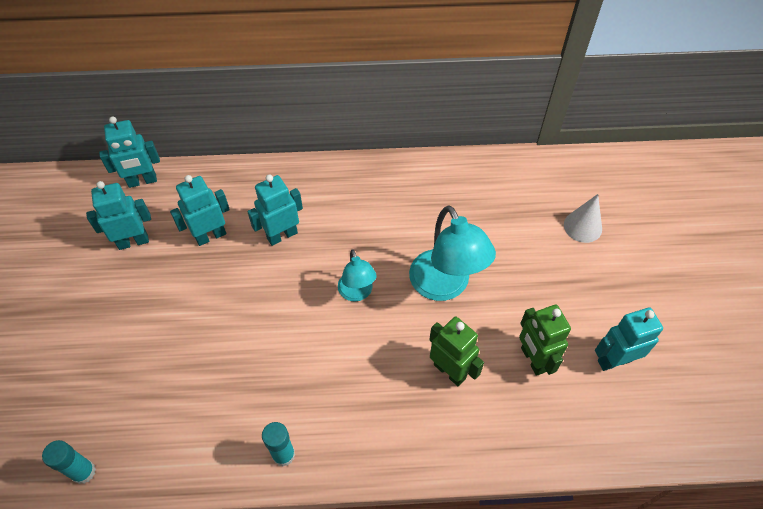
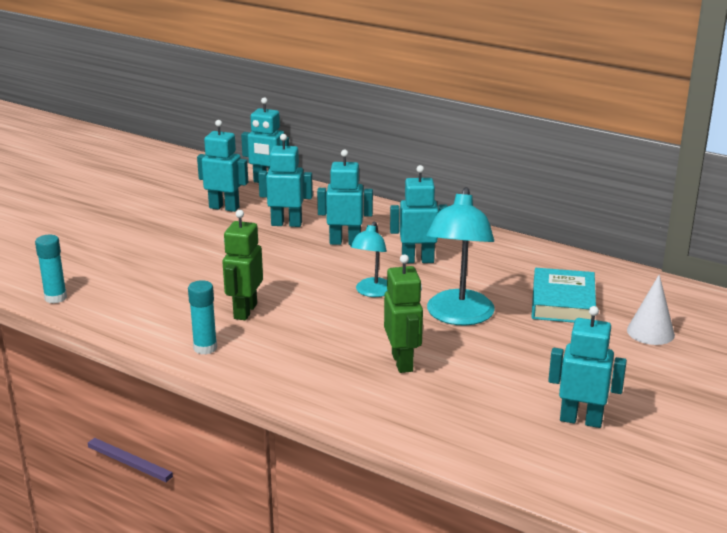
camera: 35 degrees right, 30 degrees down
green robot [519,305,571,376] -> green robot moved to [222,210,263,320]
none -> turquoise robot [390,165,448,263]
none -> turquoise book [532,268,596,323]

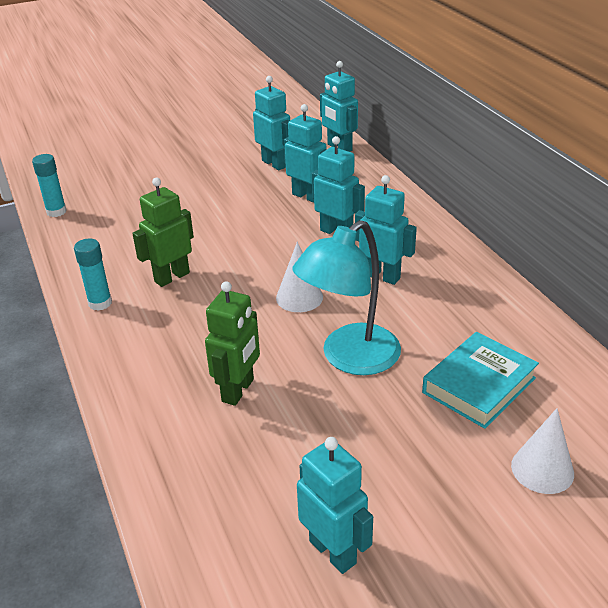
camera: 35 degrees right, 10 degrees up
turquoise lamp [350,222,387,297] -> white cone [276,242,323,312]

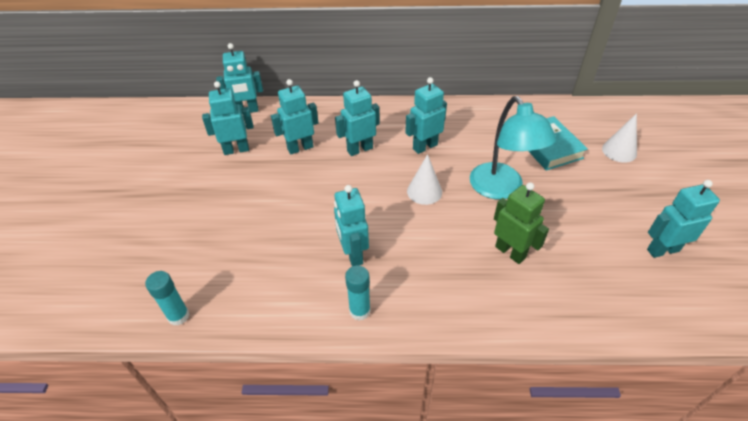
camera: 65 degrees left, 10 degrees up
green robot [132,178,194,287] -> turquoise robot [334,185,369,266]

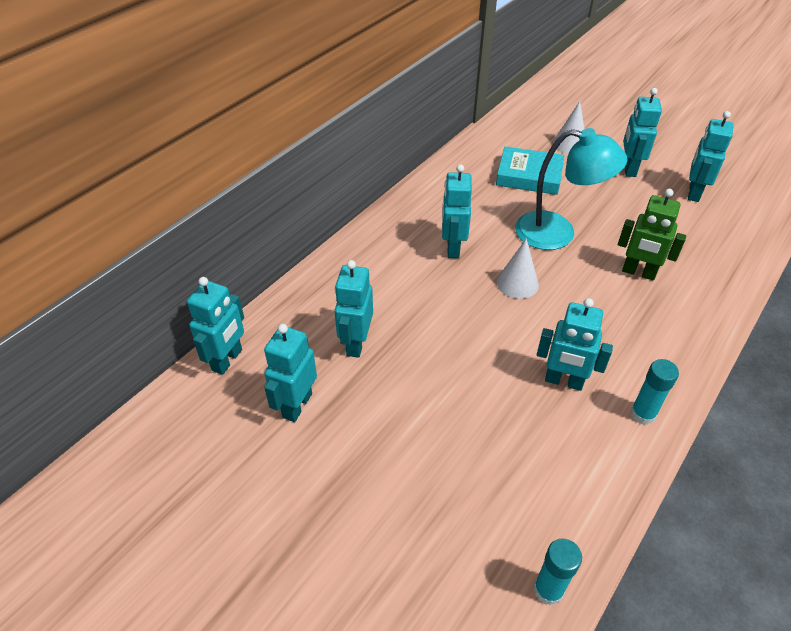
camera: 55 degrees left, 0 degrees up
turquoise robot [335,80,380,156] -> turquoise robot moved to [623,88,662,177]
green robot [494,182,549,264] -> green robot turned 150 degrees counterclockwise [618,189,686,280]

